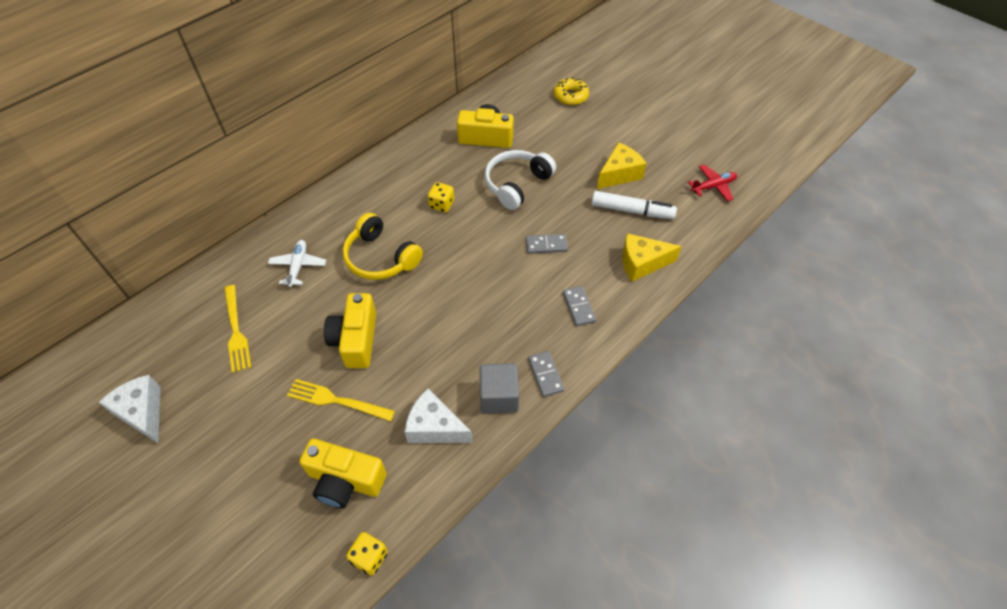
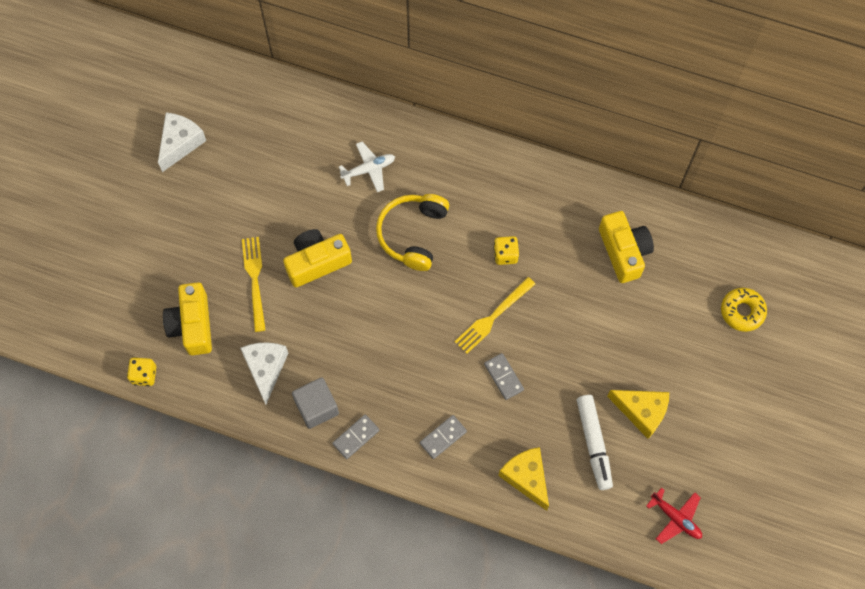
camera: 65 degrees right, 15 degrees up
yellow fork [224,285,251,373] -> yellow fork moved to [455,277,535,354]
white headphones [485,150,556,210] -> none

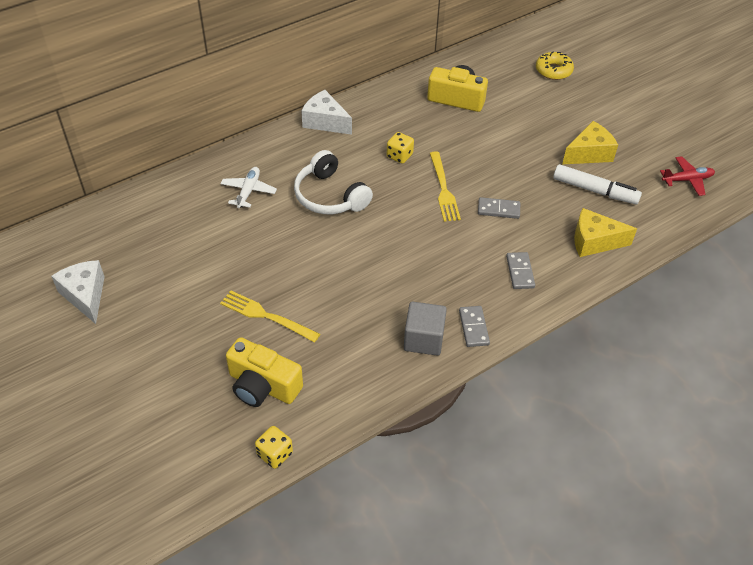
camera: 55 degrees left, 20 degrees down
white cheese [240,342,288,404] -> white cheese moved to [301,90,352,135]
yellow camera [283,229,352,287] -> none
yellow headphones [376,194,449,271] -> white headphones [294,150,373,214]

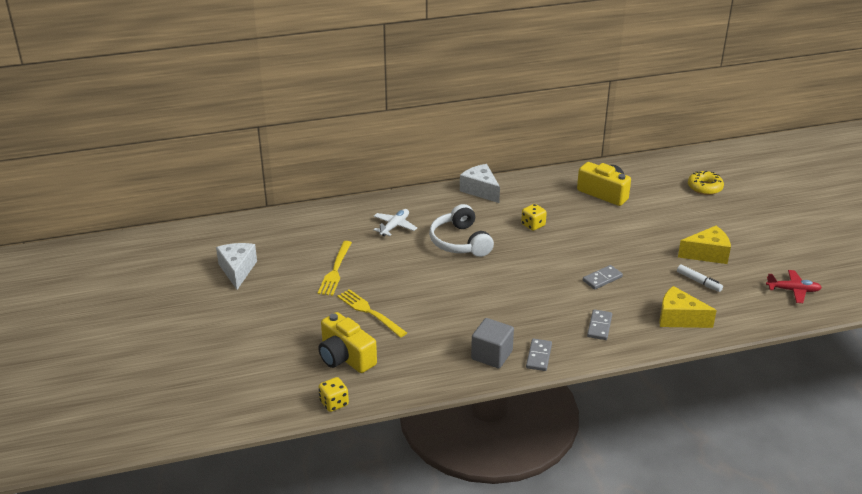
camera: 20 degrees right, 15 degrees down
yellow fork [430,151,461,222] -> yellow fork moved to [318,241,352,296]
grey domino [478,197,520,219] -> grey domino turned 60 degrees counterclockwise [583,265,623,290]
white marker [553,164,642,204] -> white marker [677,264,723,292], size x0.61

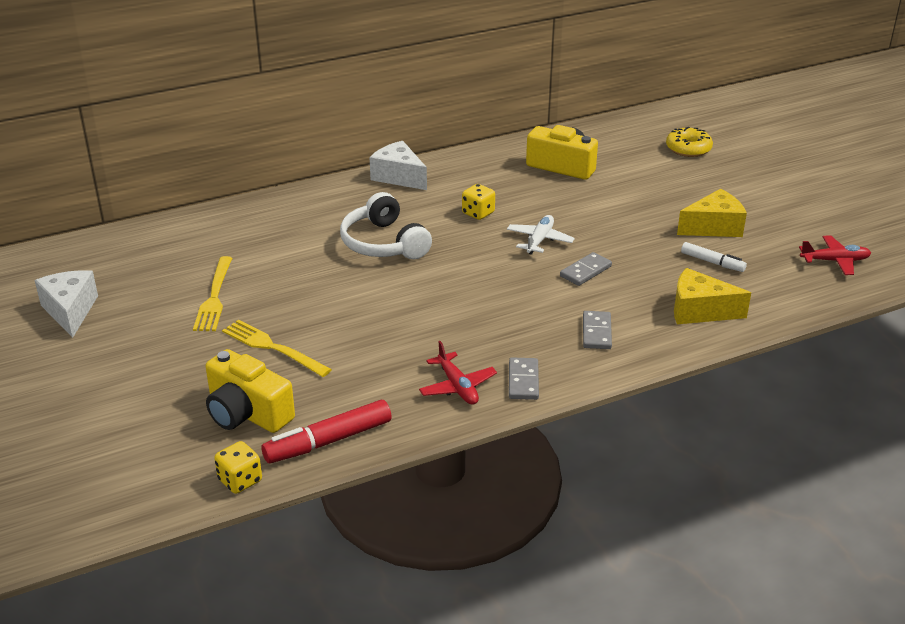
camera: 10 degrees left, 0 degrees up
white plane [373,209,417,237] -> white plane moved to [507,215,575,255]
grey cube [471,318,514,368] -> red plane [419,341,497,405]
none -> red marker [262,400,392,463]

